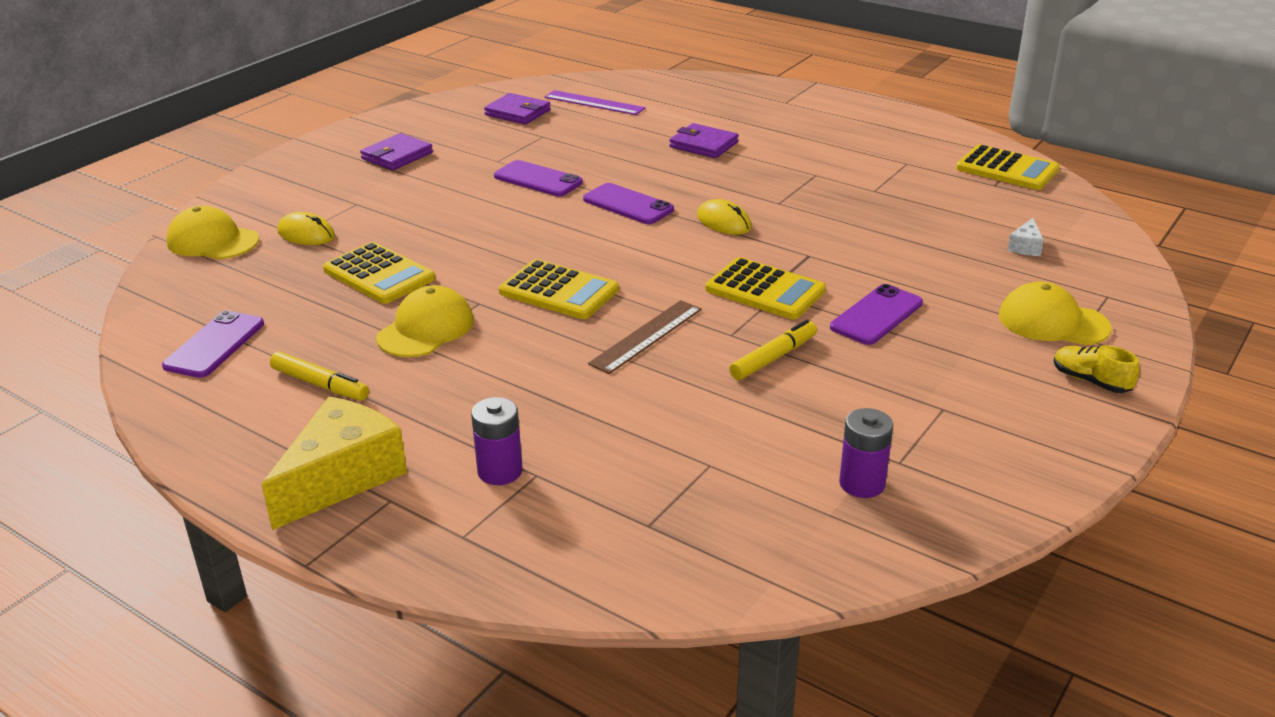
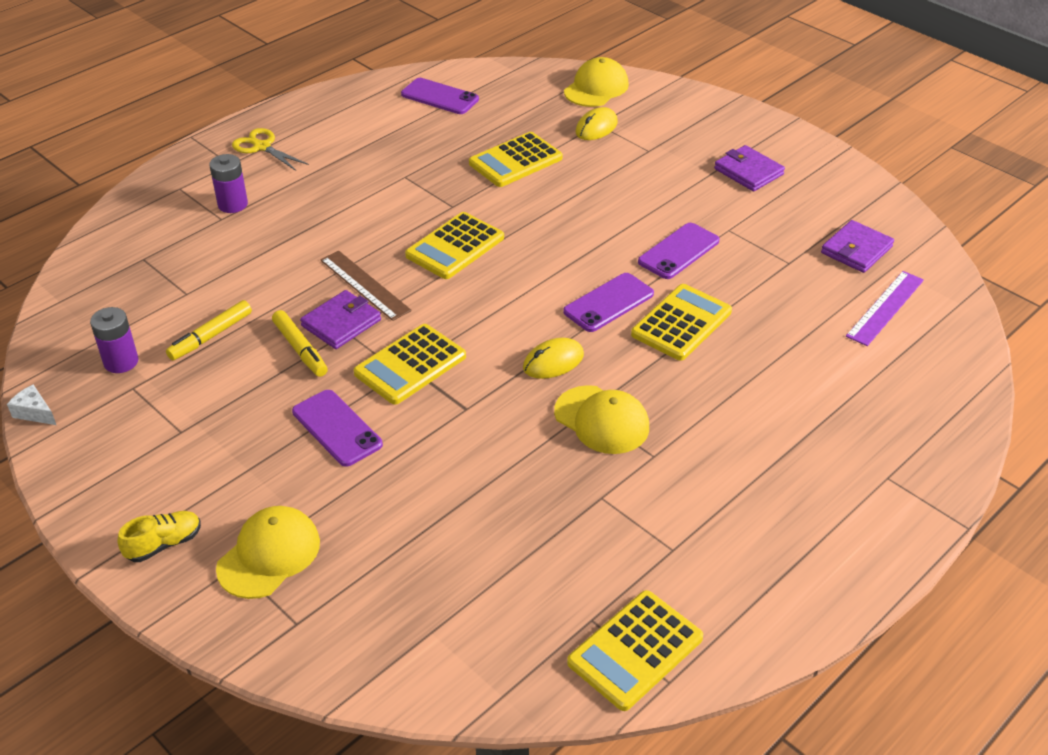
camera: 100 degrees right, 10 degrees up
yellow cheese [261,397,407,530] -> yellow scissors [232,128,309,171]
yellow marker [270,351,369,401] -> yellow marker moved to [166,300,252,360]
yellow cap [376,285,474,357] -> yellow cap moved to [554,385,649,454]
purple wallet [669,123,739,158] -> purple wallet moved to [300,290,381,349]
white cheese [1007,218,1044,256] -> white cheese moved to [7,385,56,425]
none -> yellow calculator [631,284,732,361]

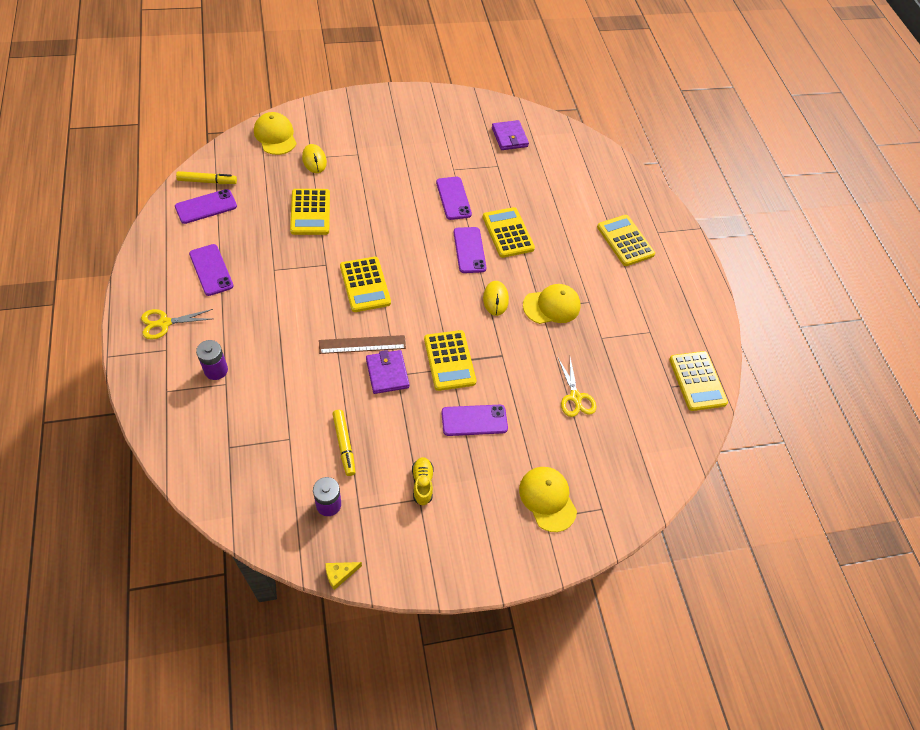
camera: 65 degrees left, 15 degrees up
white cheese [7,385,56,425] -> yellow cheese [325,562,362,590]
yellow shoe [117,511,201,562] -> yellow shoe moved to [412,457,434,505]
yellow marker [272,310,328,377] -> yellow marker moved to [176,171,237,184]
purple wallet [714,145,785,191] -> none
purple ruler [846,271,924,346] -> none
none -> purple phone [189,244,233,296]
none -> yellow scissors [558,358,596,417]
none -> yellow calculator [597,215,655,266]

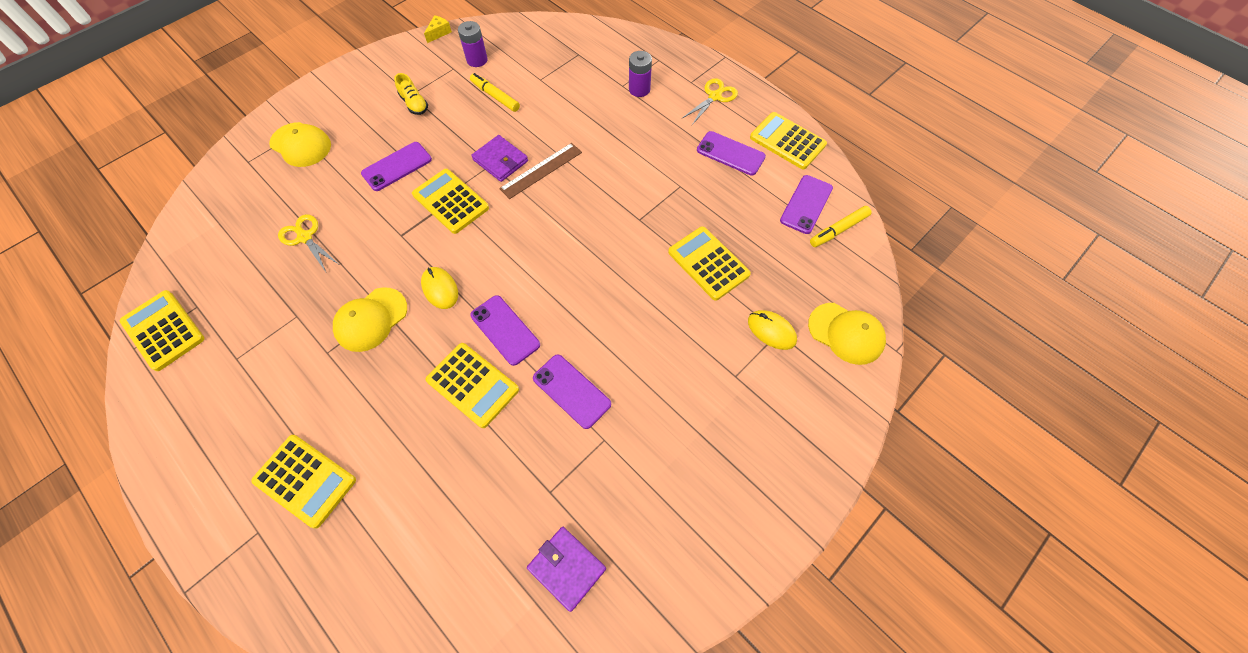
camera: 155 degrees right, 5 degrees up
yellow calculator [340,257,391,312] -> yellow calculator moved to [750,112,827,169]

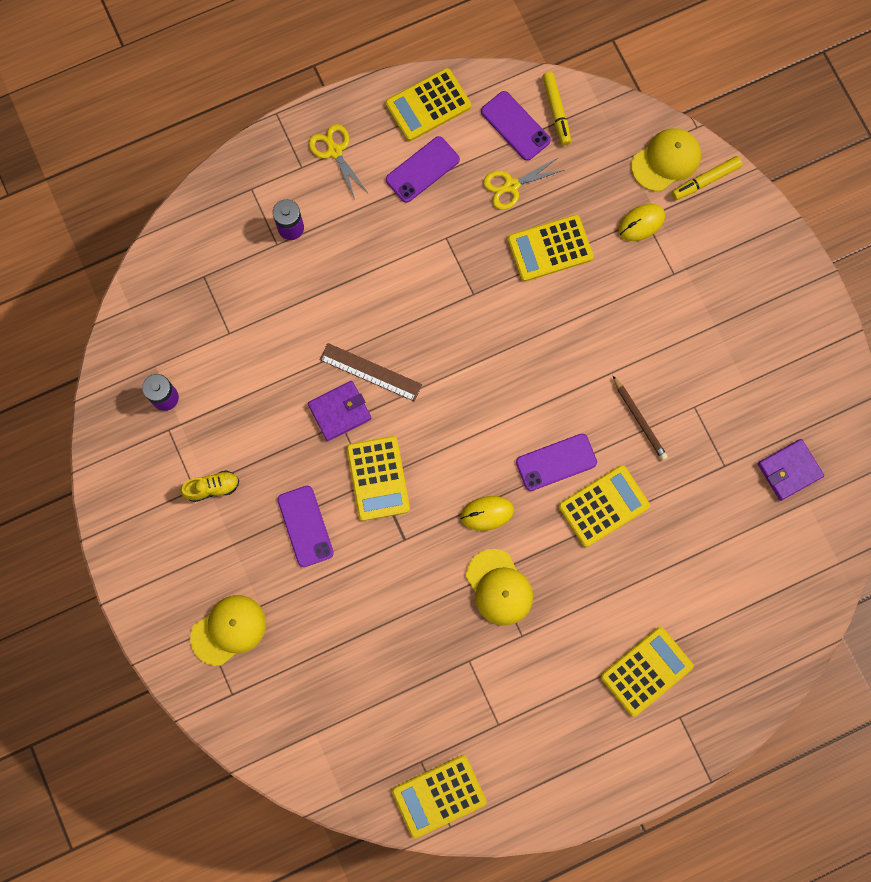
camera: 70 degrees left, 15 degrees up
yellow scissors [278,214,338,272] -> yellow scissors moved to [483,157,564,210]
yellow calculator [412,169,489,234] -> yellow calculator turned 75 degrees counterclockwise [347,436,410,521]
yellow cheese [424,15,452,43] -> none
yellow marker [470,73,520,112] -> yellow marker moved to [672,156,742,200]
brown ruler [499,143,582,199] -> brown ruler turned 45 degrees counterclockwise [320,343,422,401]
purple phone [533,354,611,429] -> brown pencil [613,376,668,460]

